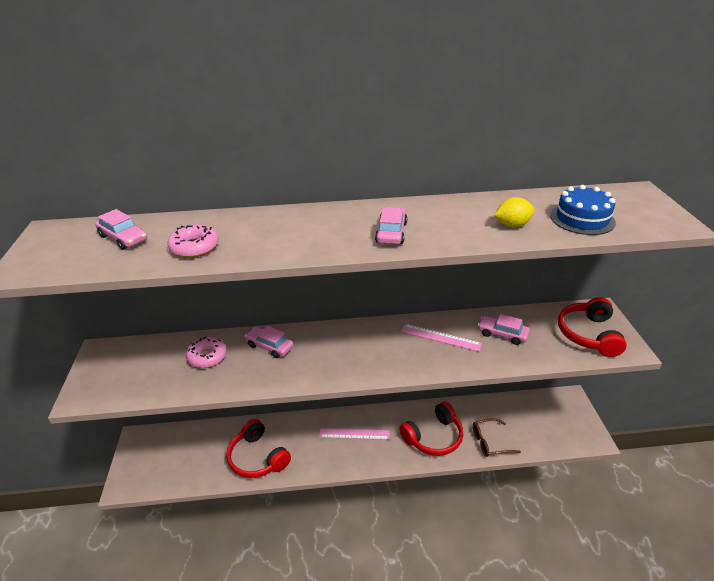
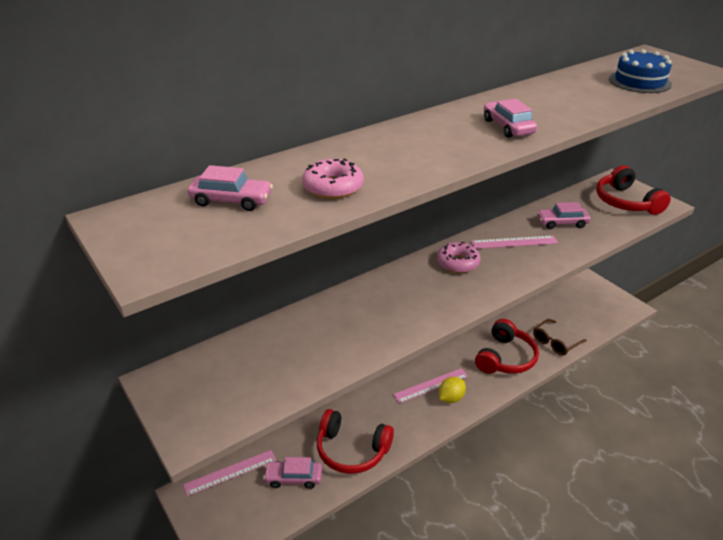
camera: 30 degrees left, 0 degrees up
pink donut [186,337,227,368] -> pink donut moved to [437,242,481,273]
pink car [245,326,294,358] -> pink car moved to [263,457,322,489]
yellow lemon [494,197,535,228] -> yellow lemon moved to [439,377,466,403]
none -> pink ruler [183,450,276,496]

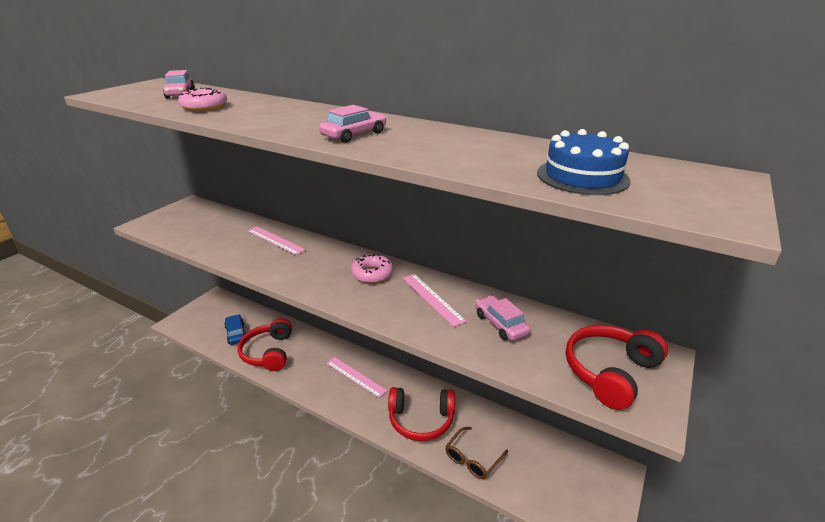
camera: 65 degrees right, 5 degrees down
pink ruler [183,450,276,496] -> pink ruler moved to [247,226,306,255]
pink car [263,457,322,489] -> blue car [224,314,246,345]
yellow lemon [439,377,466,403] -> none
brown glasses [533,319,587,355] -> brown glasses turned 75 degrees counterclockwise [445,427,508,479]

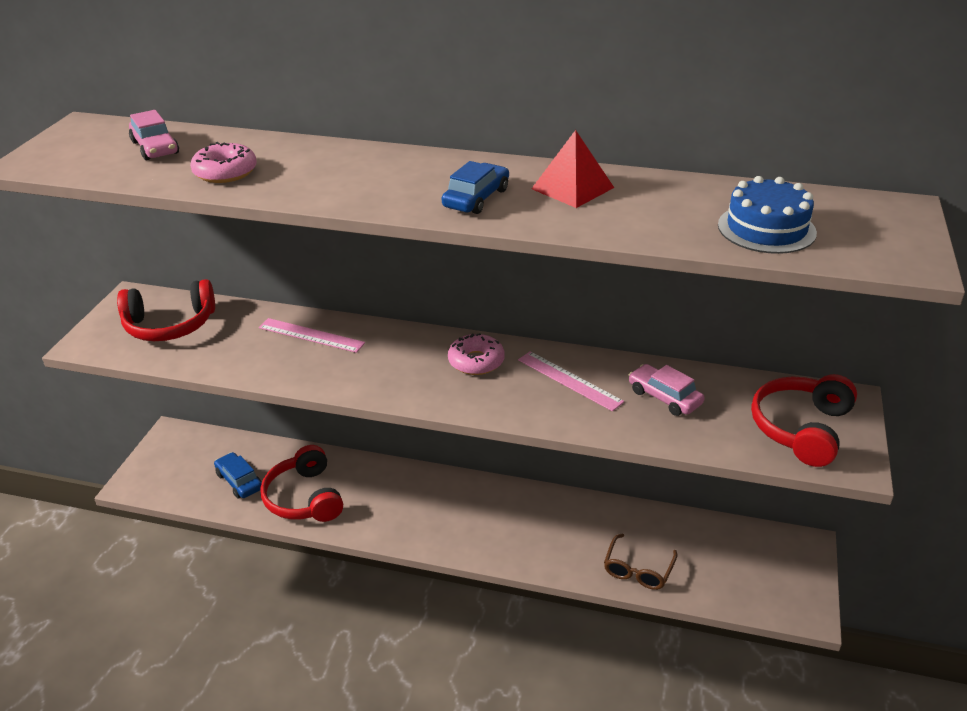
camera: 15 degrees left, 5 degrees up
pink car [319,105,386,143] -> blue car [442,161,509,214]
pink ruler [326,357,388,398] -> none
red headphones [388,387,455,441] -> red headphones moved to [117,279,215,341]
none -> red pyramid [531,130,614,208]

